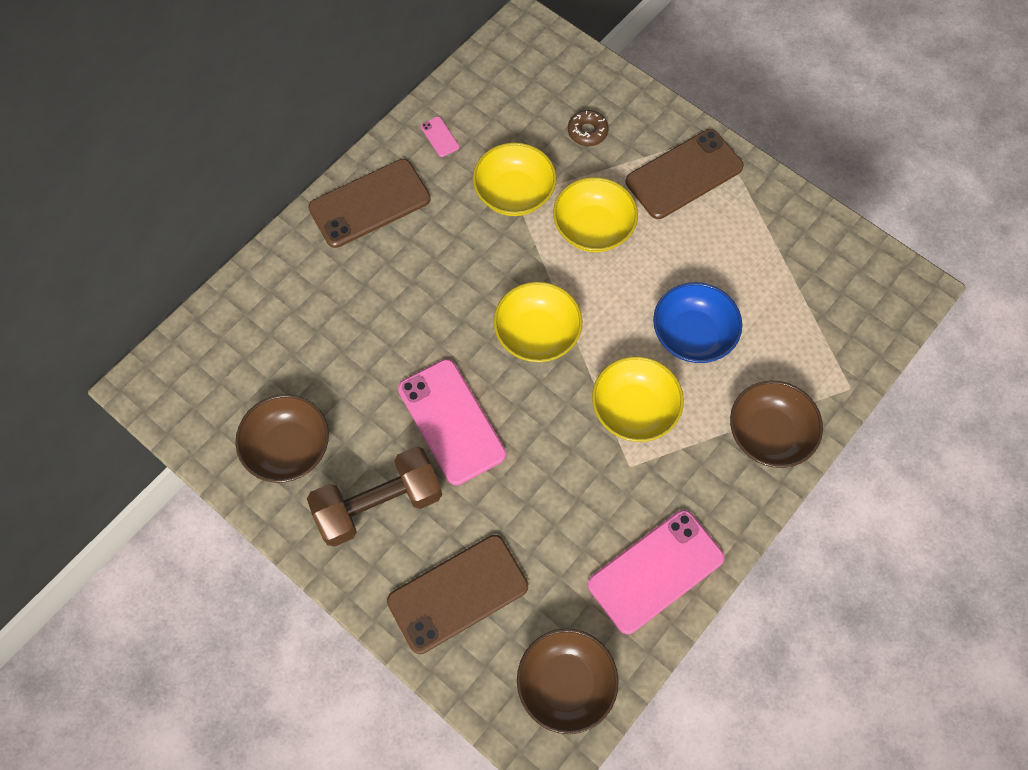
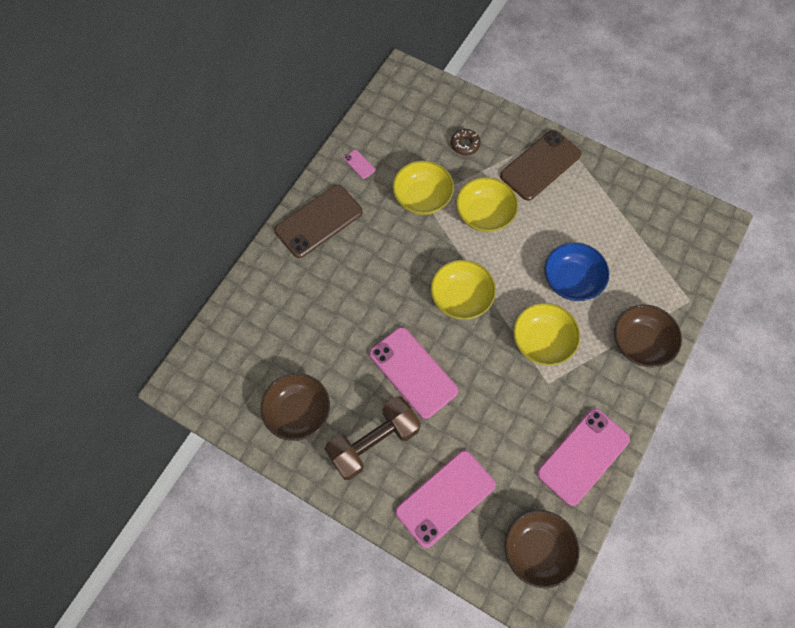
camera: 10 degrees left, 0 degrees up
brown phone [387,535,528,654] -> pink phone [395,450,496,548]

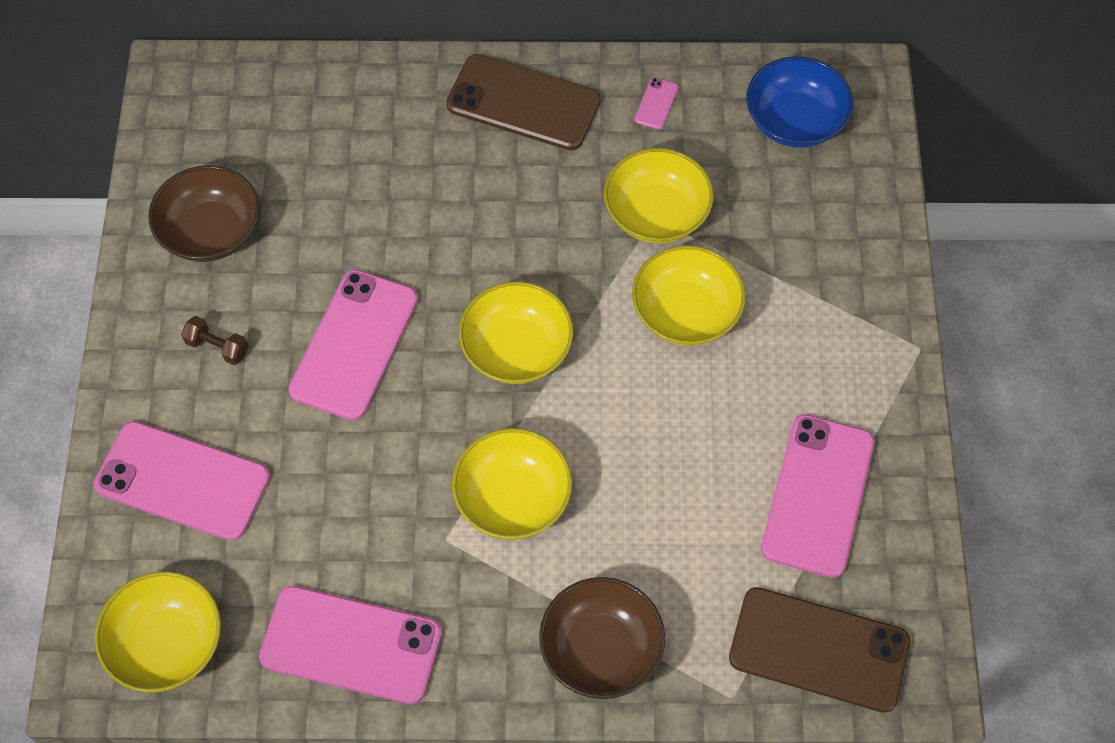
camera: 60 degrees right, 5 degrees down
brown dumbbell [325,396,421,480] -> brown dumbbell [181,316,248,365], size x0.42
brown donut [451,129,481,155] -> none
brown phone [500,130,581,201] -> brown phone moved to [729,587,910,713]
brown bowl [505,510,579,588] -> yellow bowl [94,571,221,693]
blue bowl [544,242,609,301] -> blue bowl moved to [746,56,853,148]
none -> pink phone [761,414,874,578]

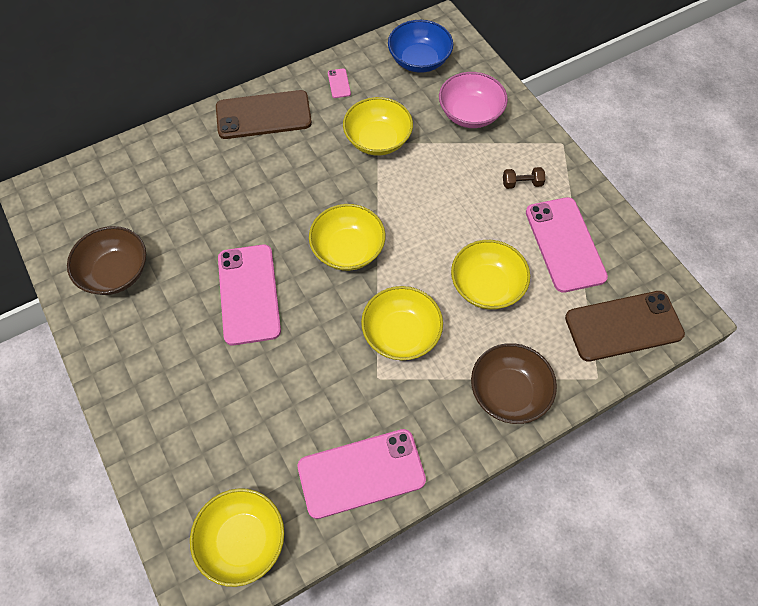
camera: 30 degrees left, 0 degrees up
pink phone [94,421,270,541] -> none
brown dumbbell [181,316,248,365] -> brown dumbbell moved to [503,167,545,189]
yellow bowl [632,245,746,346] -> yellow bowl moved to [451,240,530,310]
none -> pink bowl [439,72,508,128]

